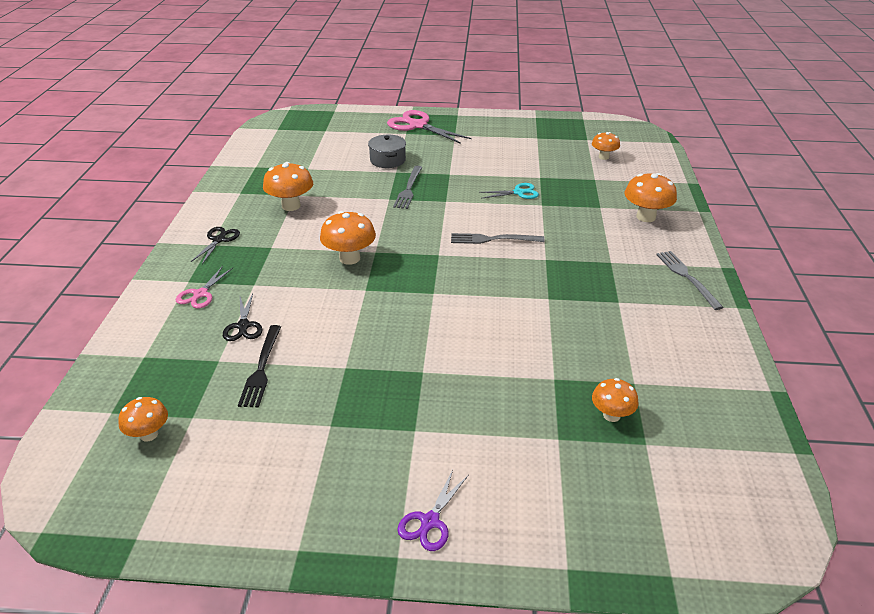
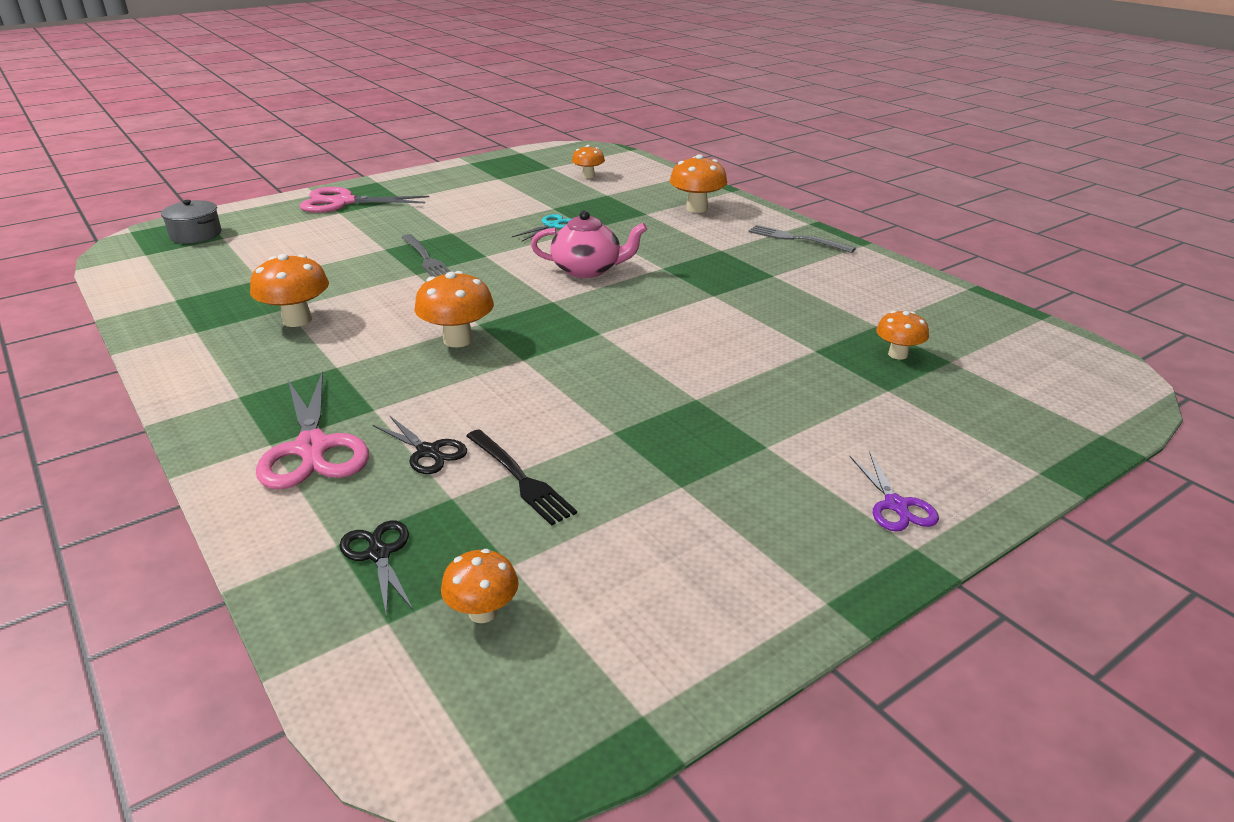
camera: 40 degrees left, 5 degrees down
pink scissors [176,266,233,309] -> pink scissors [256,372,369,489], size x1.80
black scissors [191,227,240,264] -> black scissors moved to [340,520,413,617]
grey pot [368,135,406,168] -> grey pot moved to [161,200,222,243]
grey fork [451,233,544,244] -> pink teapot [531,210,647,278]

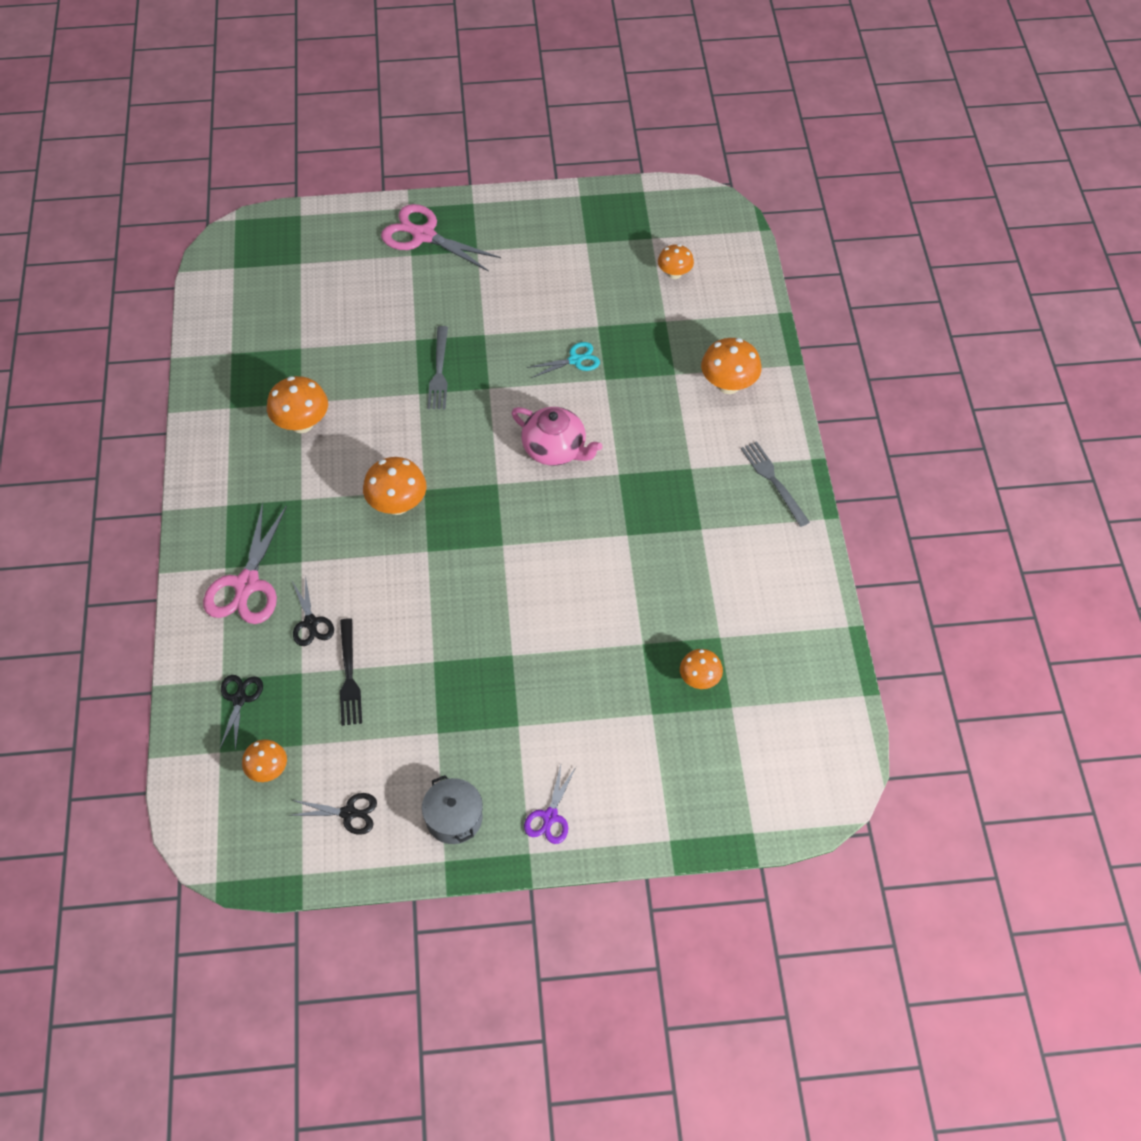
camera: 30 degrees right, 25 degrees up
grey pot [161,200,222,243] -> grey pot moved to [422,775,483,844]
none -> black scissors [289,793,377,835]

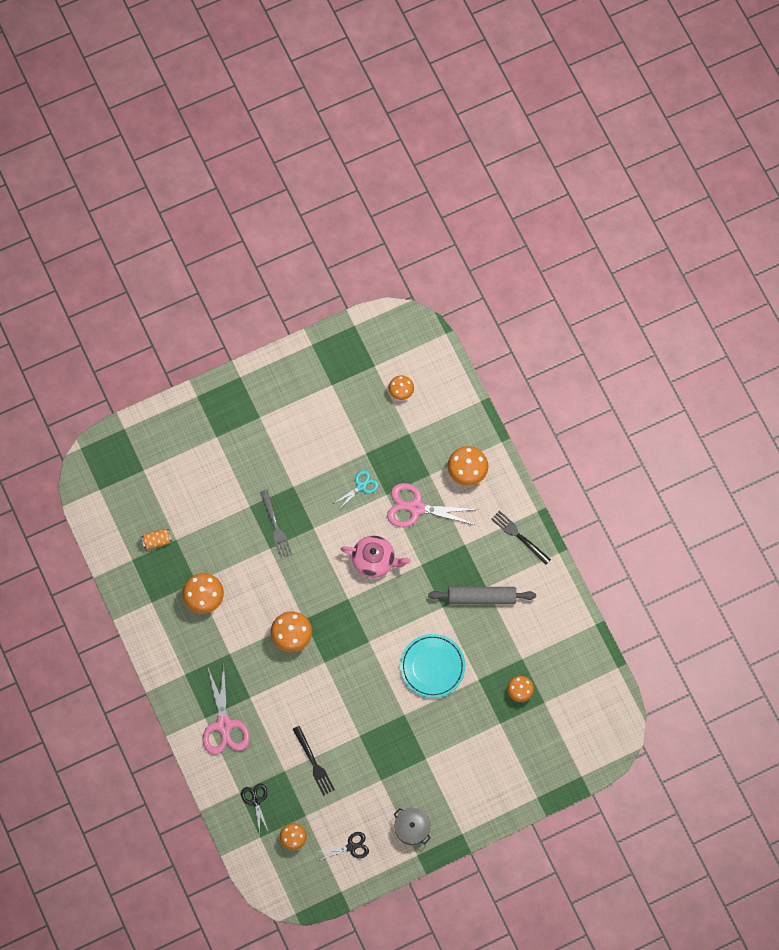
camera: 20 degrees left, 15 degrees up
black scissors [292,575,334,646] -> none
pink scissors [381,204,501,272] -> pink scissors moved to [387,483,478,527]
purple scissors [524,765,576,844] -> none
grey fork [741,441,810,527] -> black fork [491,510,551,564]
none -> orange can [141,529,172,549]
none -> turquoise plate [400,634,465,698]
none -> grey rolling pin [428,587,536,604]

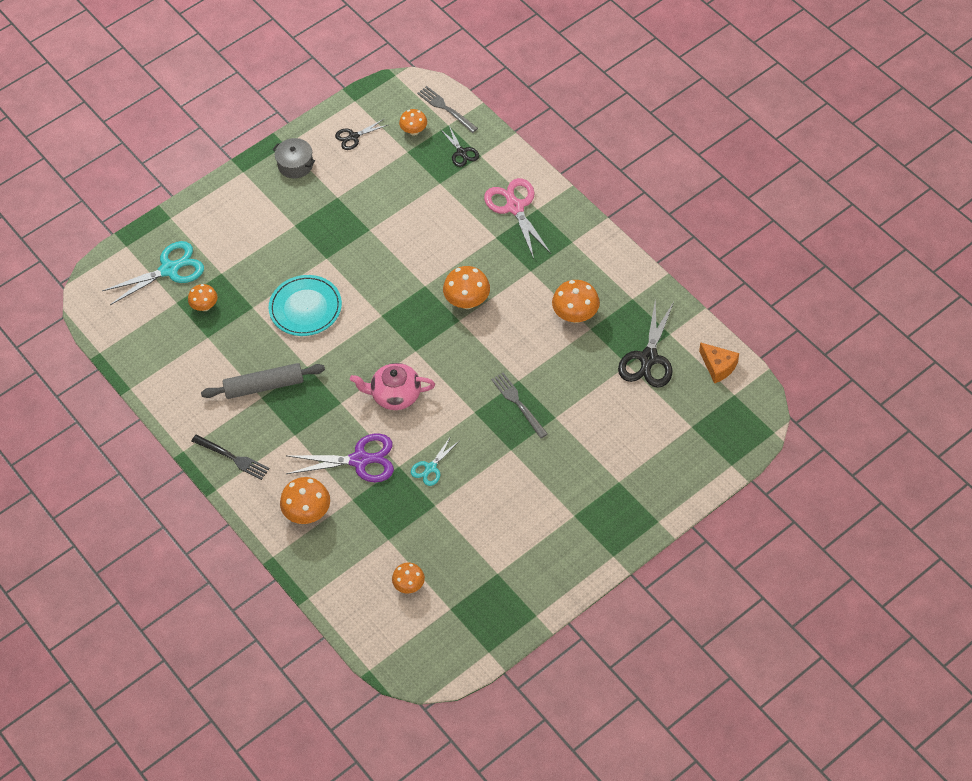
camera: 170 degrees right, 15 degrees down
orange can [141,529,172,549] -> black scissors [618,298,674,388]
black fork [293,726,335,796] -> none
pink scissors [387,483,478,527] -> purple scissors [286,434,394,482]
none -> turquoise scissors [102,241,204,305]
none -> grey fork [417,86,478,133]
none -> orange cheese [699,342,739,384]

